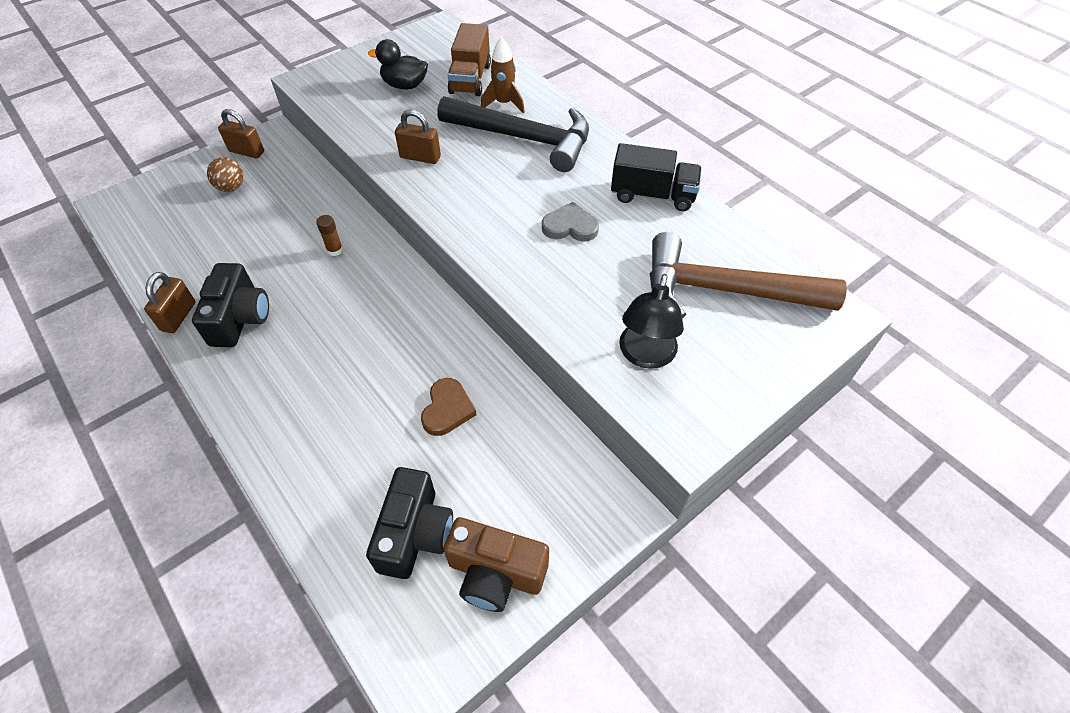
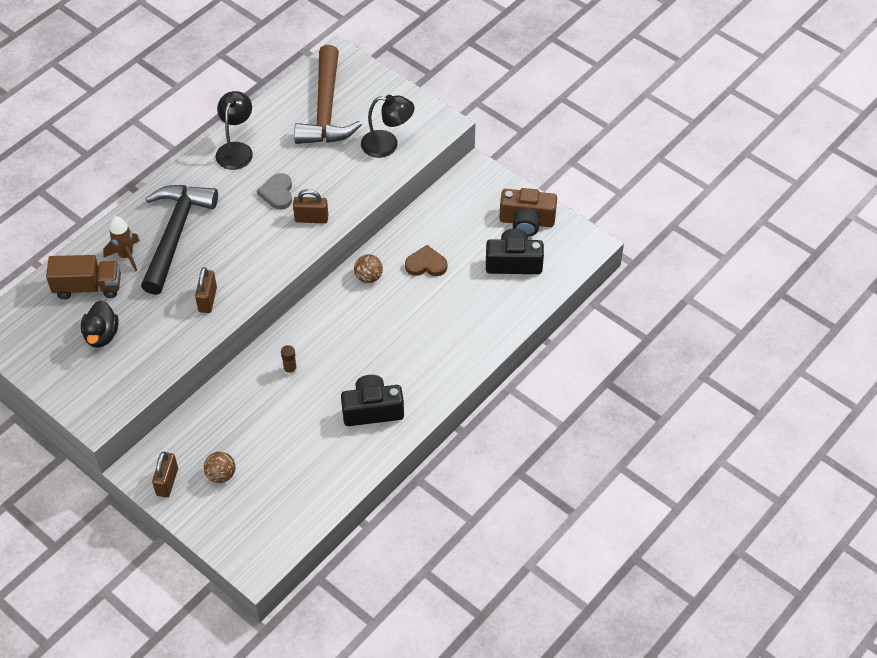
camera: 100 degrees left, 0 degrees up
brown padlock [144,272,196,333] -> brown padlock moved to [293,189,328,224]
brown camera [444,517,549,612] -> brown camera turned 90 degrees clockwise [499,188,557,237]
black truck [611,143,702,211] -> black lamp [216,91,253,170]
none -> brown ball [354,254,383,283]

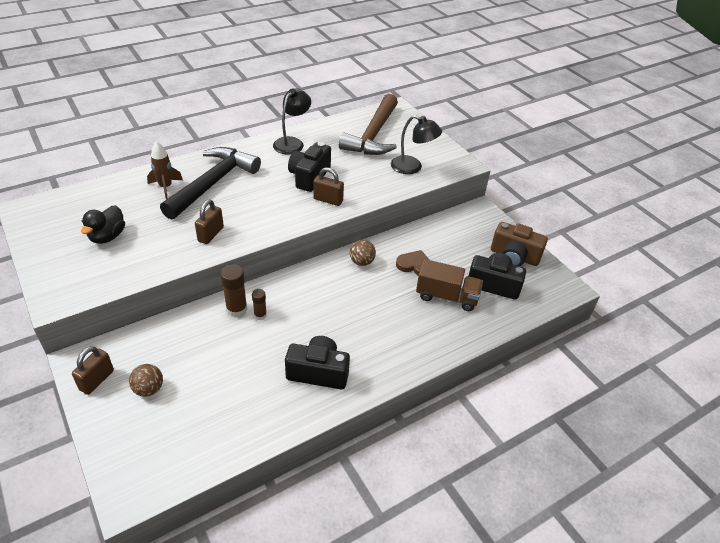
camera: 15 degrees right, 10 degrees down
brown truck [46,255,121,299] -> brown truck moved to [416,259,483,311]
grey heart [257,173,292,210] -> black camera [288,142,331,192]
none -> brown glue stick [220,264,247,317]

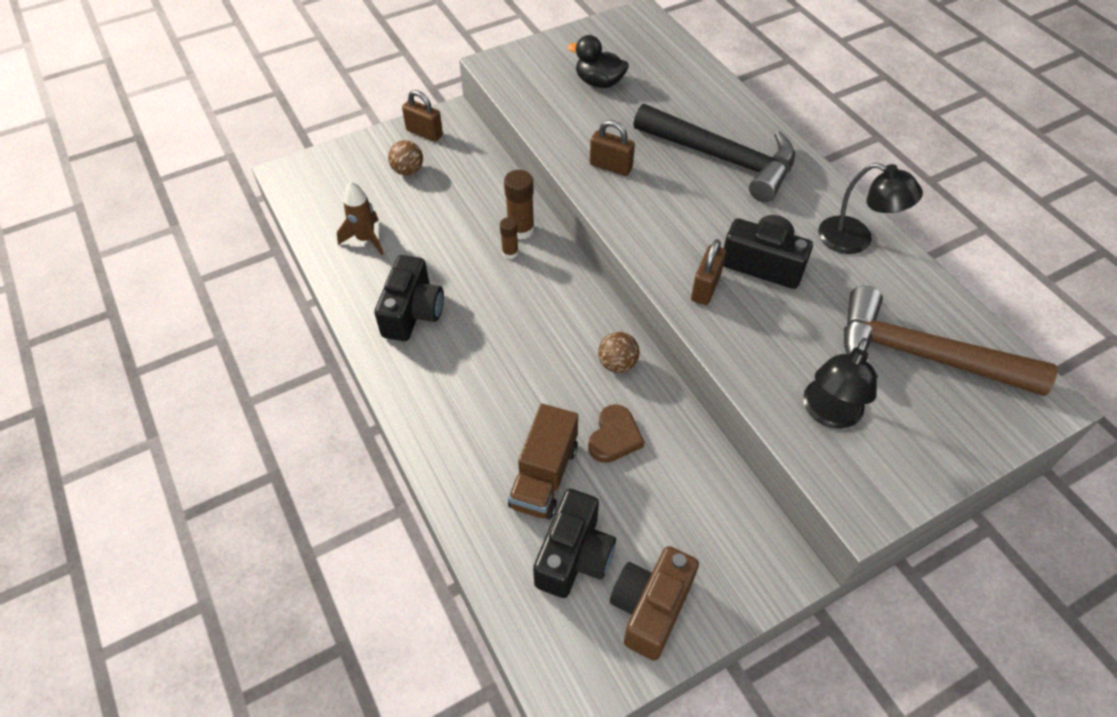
camera: 95 degrees right, 10 degrees up
brown rocket [147,141,183,200] -> brown rocket moved to [337,181,383,255]

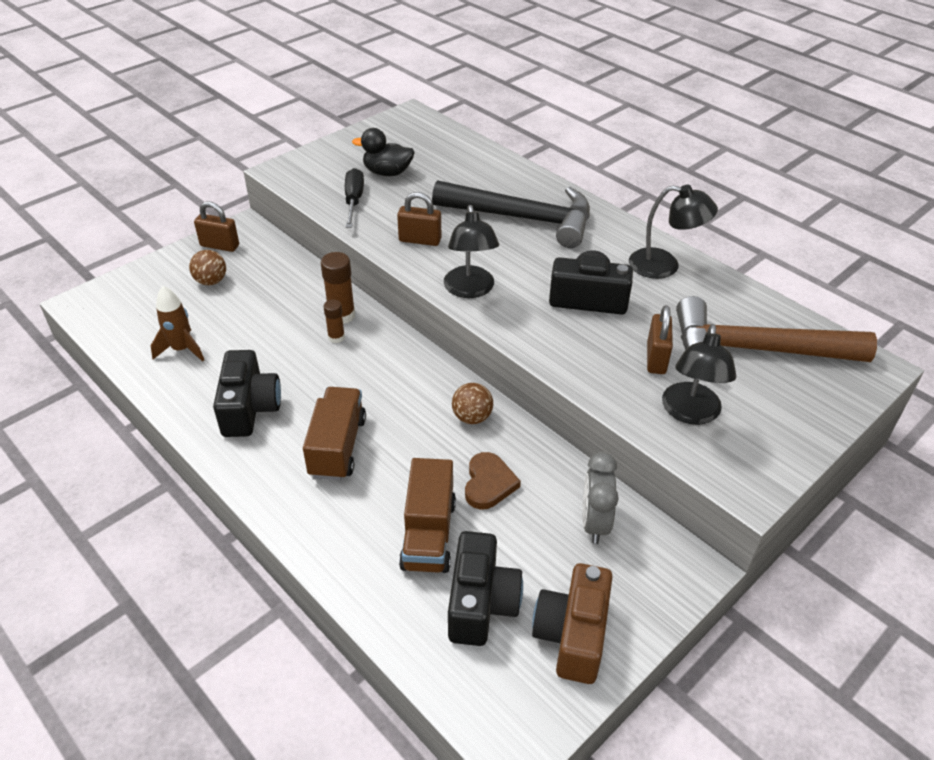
camera: 15 degrees left, 10 degrees down
brown padlock [691,239,726,305] -> brown padlock moved to [647,305,673,374]
none -> brown truck [303,387,366,480]
none -> black screwdriver [345,168,364,228]
none -> black lamp [444,205,499,298]
none -> grey clock [582,452,619,544]

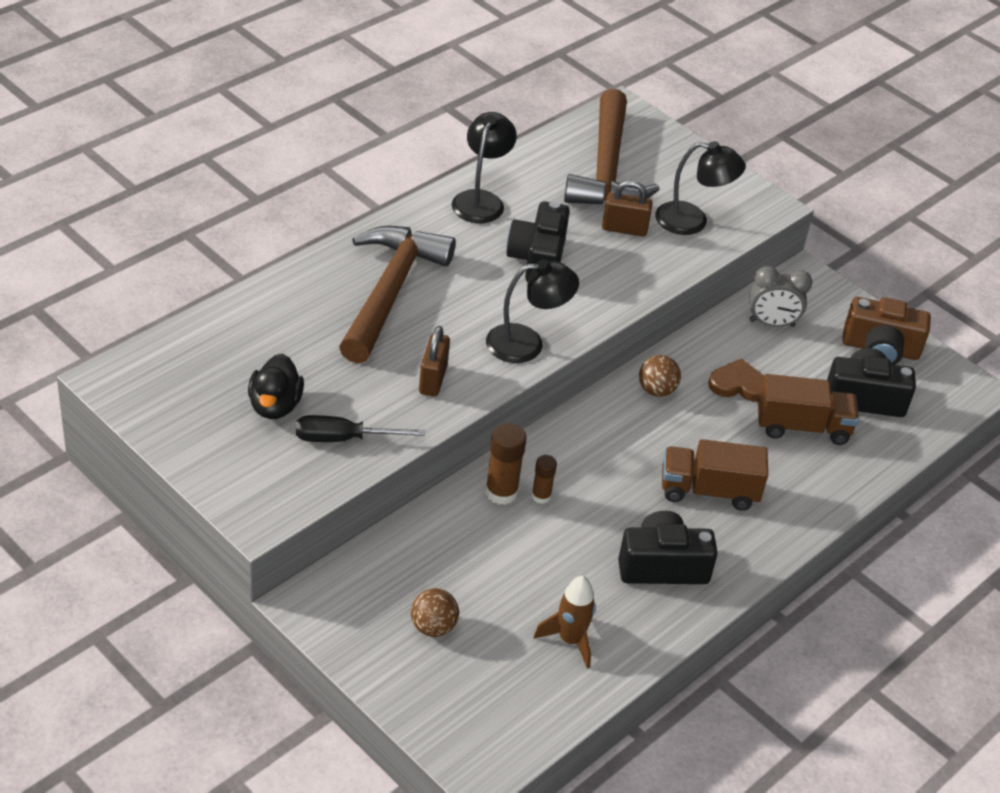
camera: 95 degrees left, 0 degrees up
brown padlock [194,202,239,252] -> none
black hammer [432,180,590,248] -> brown hammer [339,226,456,364]

